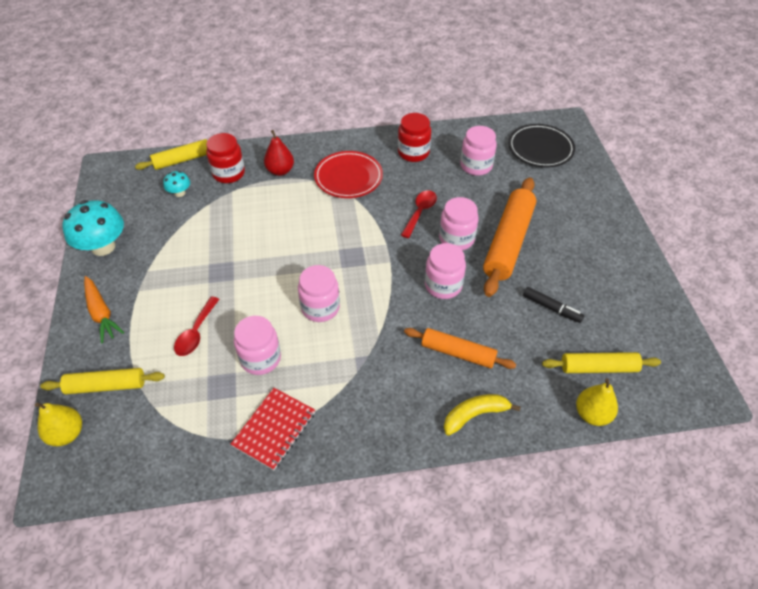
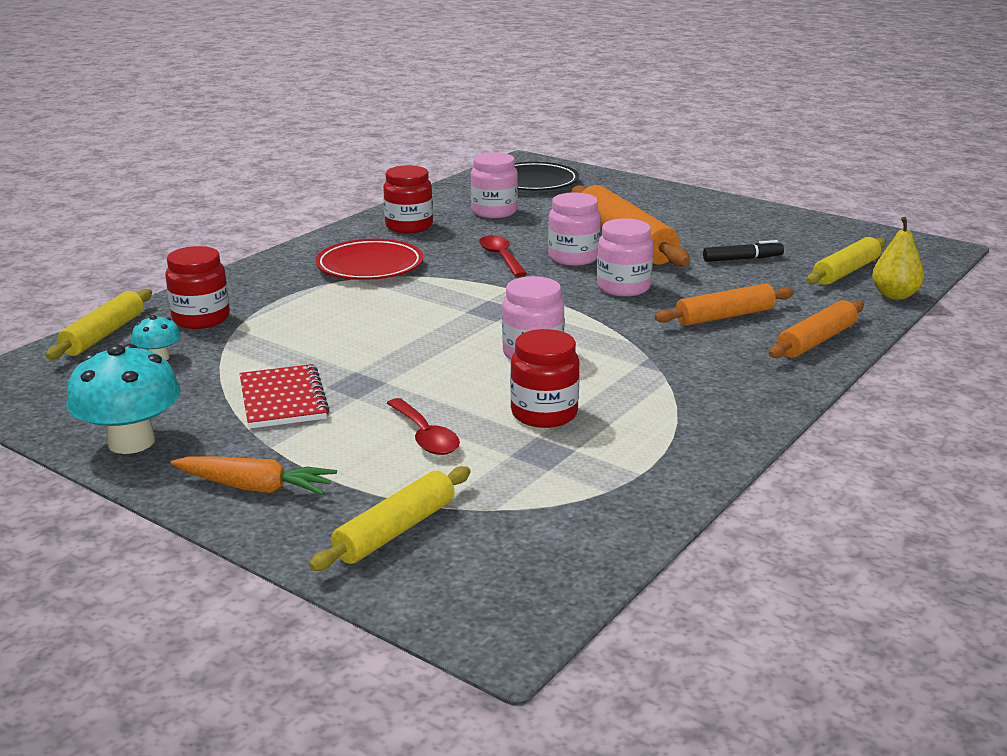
camera: 45 degrees left, 25 degrees down
yellow pear [35,403,82,446] -> none
red notebook [231,388,315,470] -> red notebook moved to [240,364,329,429]
pink jar [234,316,281,375] -> red jar [510,329,580,428]
red pear [264,130,294,176] -> none
yellow banana [444,394,521,436] -> orange rolling pin [769,300,864,358]

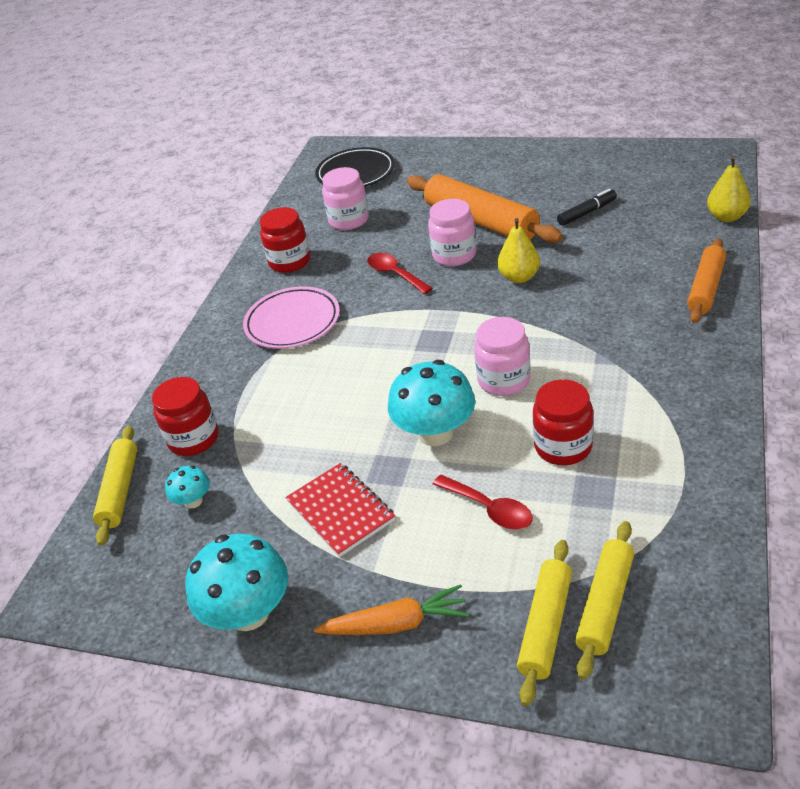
camera: 15 degrees left, 15 degrees up
red plate [315,239,423,280] -> pink plate [243,286,340,349]
pink jar [597,218,653,297] -> yellow pear [497,218,540,283]
orange rolling pin [655,284,794,326] -> none
yellow rolling pin [806,237,886,285] -> yellow rolling pin moved to [575,521,634,680]
none -> turquoise mushroom [388,360,475,446]

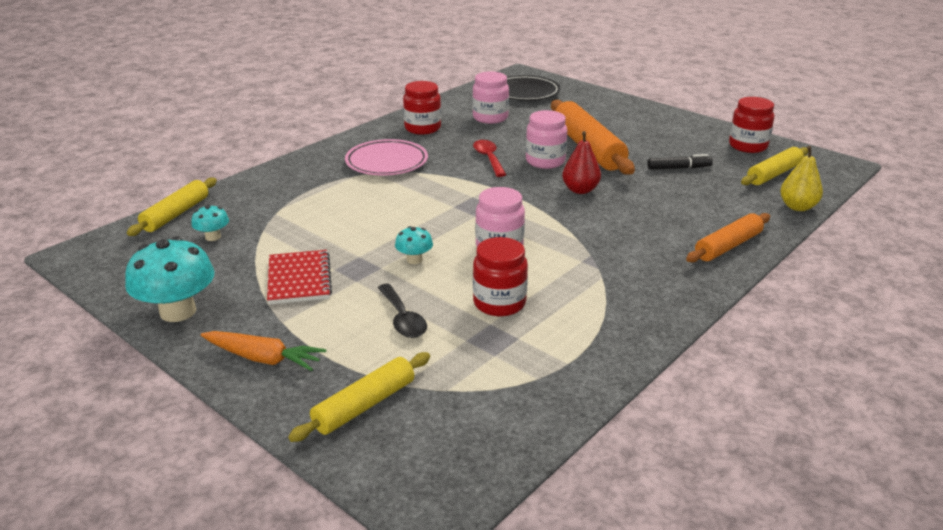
camera: 20 degrees right, 10 degrees down
red jar [152,377,219,456] -> red jar moved to [729,97,774,153]
turquoise mushroom [388,360,475,446] -> turquoise mushroom [395,226,433,264], size x0.50
red spoon [433,475,533,530] -> black spoon [378,284,427,338]
yellow pear [497,218,540,283] -> red pear [562,131,601,194]
yellow rolling pin [575,521,634,680] -> yellow rolling pin moved to [741,147,808,185]

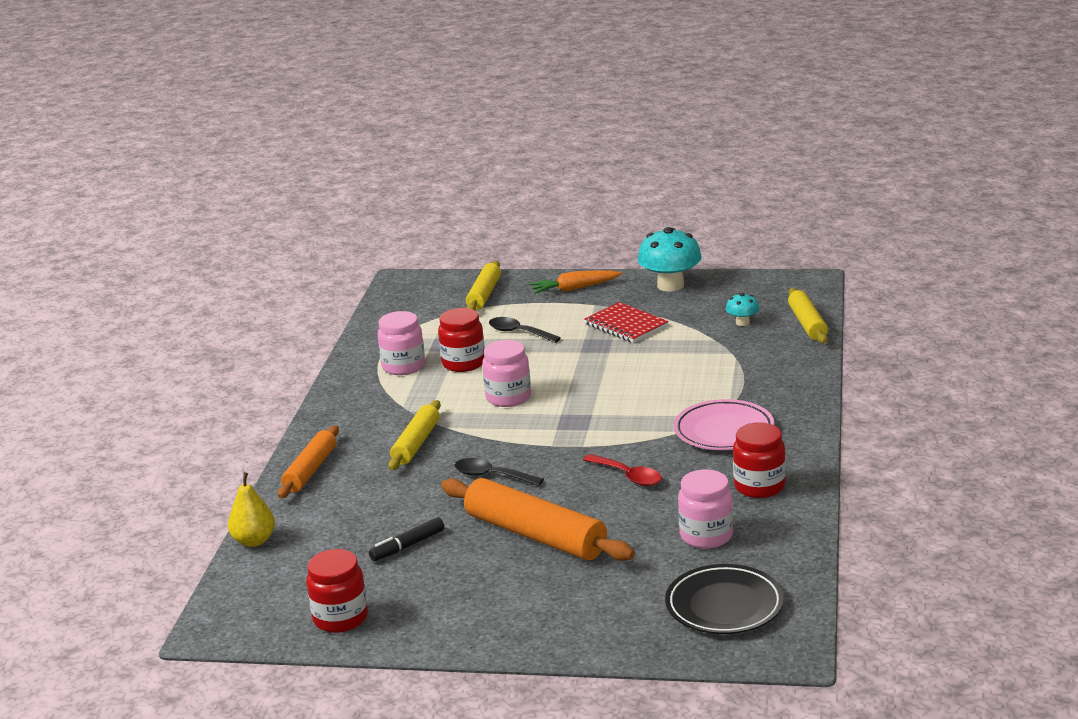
camera: 150 degrees right, 5 degrees down
turquoise mushroom [395,226,433,264] -> none
pink jar [526,110,567,169] -> pink jar moved to [378,311,425,375]
red pear [562,131,601,194] -> black spoon [455,458,544,486]
yellow rolling pin [741,147,808,185] -> yellow rolling pin moved to [388,400,441,470]

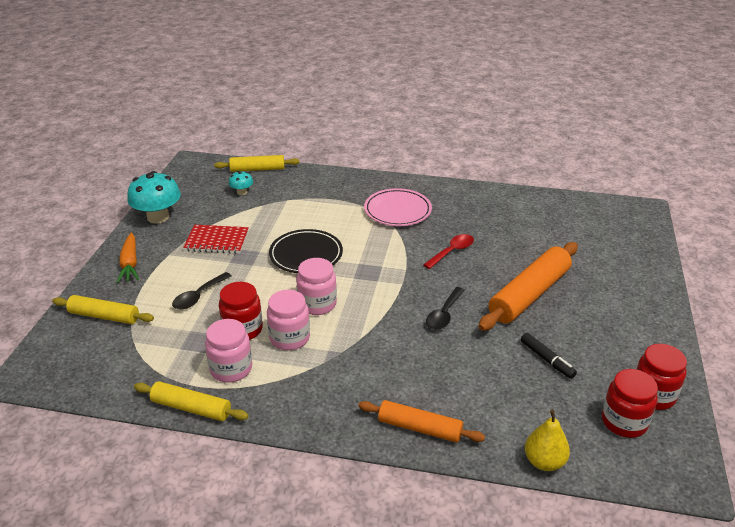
camera: 90 degrees left, 10 degrees up
yellow rolling pin [388,400,441,470] -> yellow rolling pin moved to [134,381,249,421]
red notebook [584,302,669,343] -> red notebook turned 45 degrees clockwise [183,225,249,254]
black plate [665,564,784,634] -> black plate moved to [269,229,343,273]
pink jar [678,469,733,549] -> pink jar moved to [267,290,310,350]
red jar [733,422,786,498] -> red jar moved to [602,369,658,438]

